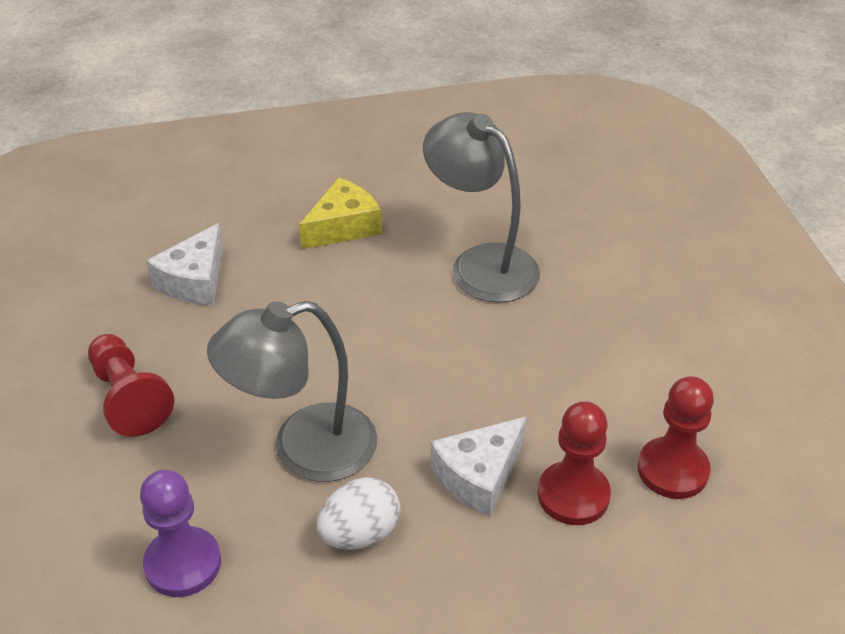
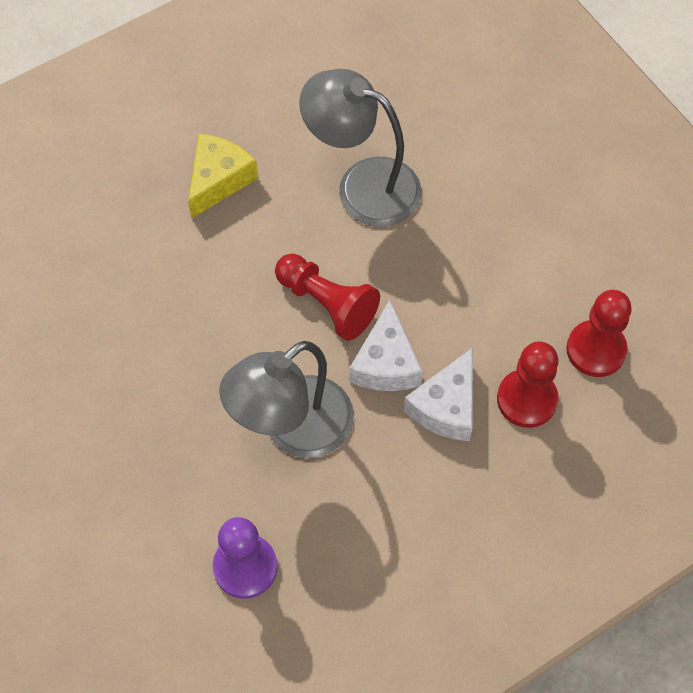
camera: 20 degrees left, 20 degrees up
red pawn [88,334,174,437] -> red pawn moved to [275,254,380,341]
white cheese [146,223,223,305] -> white cheese moved to [349,300,423,391]
white egg [317,477,401,550] -> none

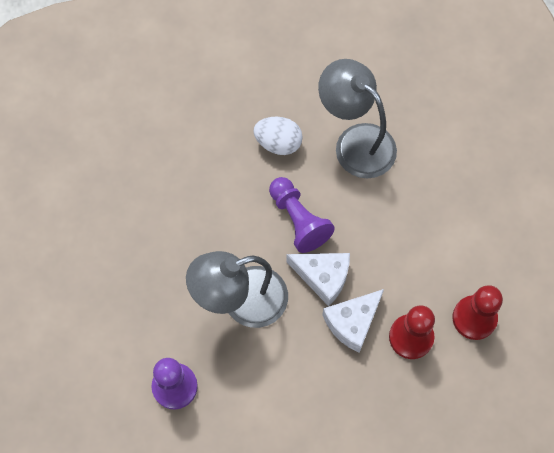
camera: 20 degrees right, 5 degrees up
yellow cheese [188,133,258,219] -> none
red pawn [275,254,380,341] -> purple pawn [269,177,335,253]
white cheese [349,300,423,391] -> white cheese turned 90 degrees counterclockwise [286,253,350,306]
none -> white egg [253,117,303,155]

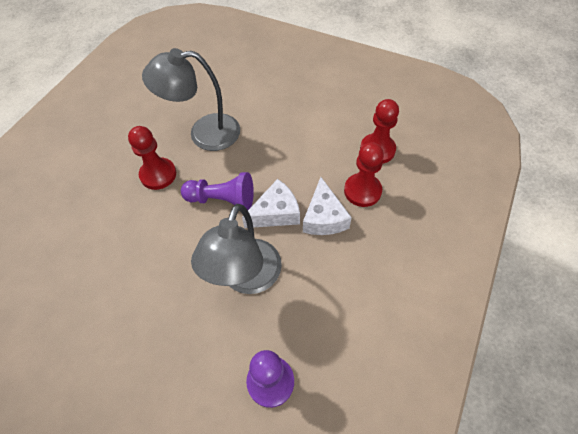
camera: 50 degrees left, 10 degrees down
white egg [253,117,303,155] -> red pawn [128,126,176,190]

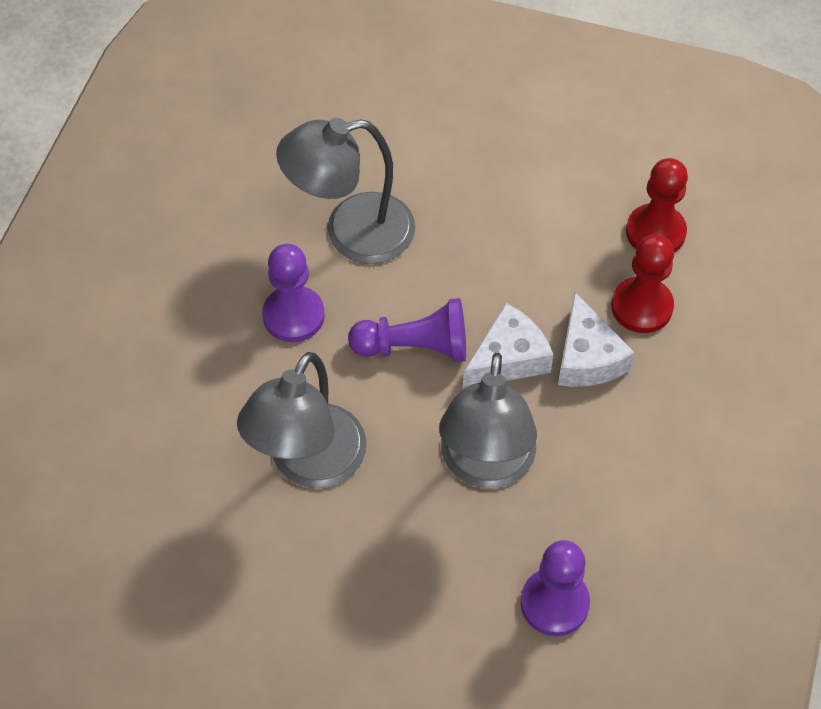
camera: 10 degrees left, 0 degrees up
red pawn [128,126,176,190] -> purple pawn [262,244,325,342]
none -> grey lamp [237,352,367,488]

